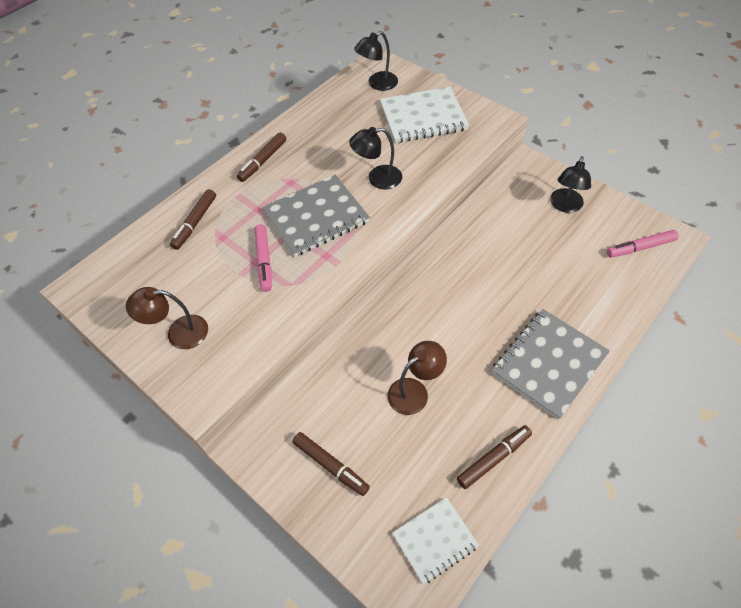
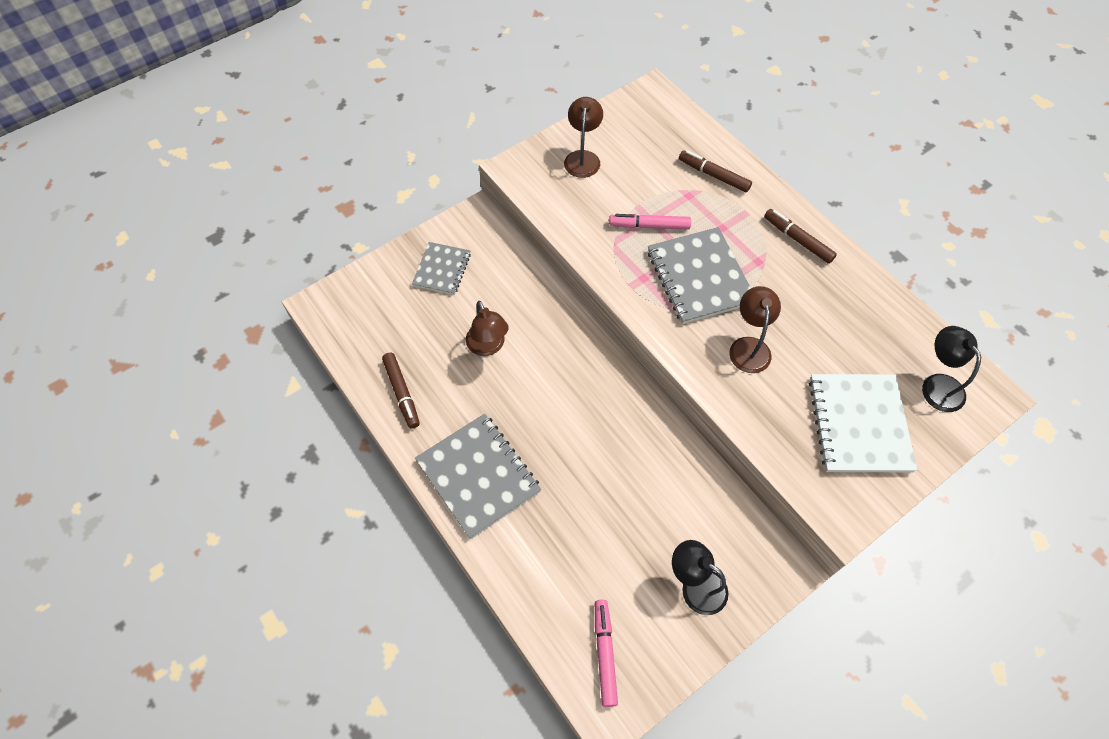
camera: 100 degrees right, 5 degrees up
brown marker [293,432,370,496] -> grey notebook [412,242,471,295]
black lamp [349,127,402,190] -> brown lamp [729,286,781,373]
white notebook [392,497,479,584] -> none

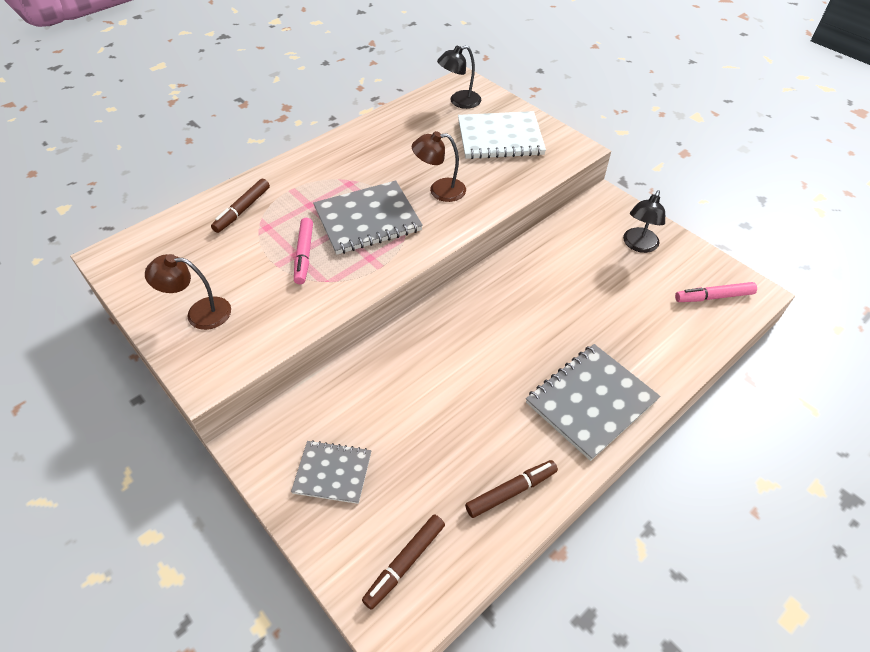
camera: 95 degrees left, 10 degrees down
brown lamp [466,301,509,356] -> none
brown marker [764,209,837,264] -> brown marker moved to [362,515,445,610]

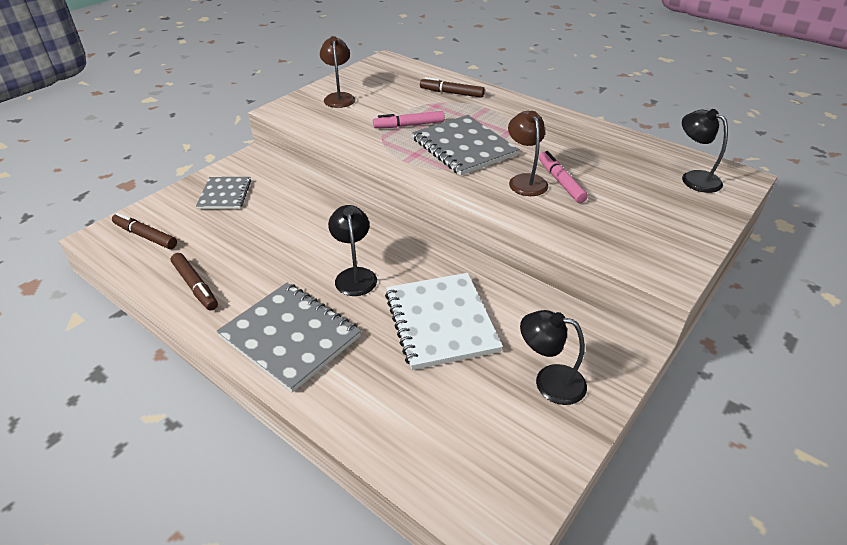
camera: 80 degrees right, 10 degrees down
white notebook [458,111,546,159] -> white notebook moved to [385,273,503,370]
pink marker [675,282,757,302] -> pink marker moved to [539,151,588,203]
none -> black lamp [328,205,377,296]

